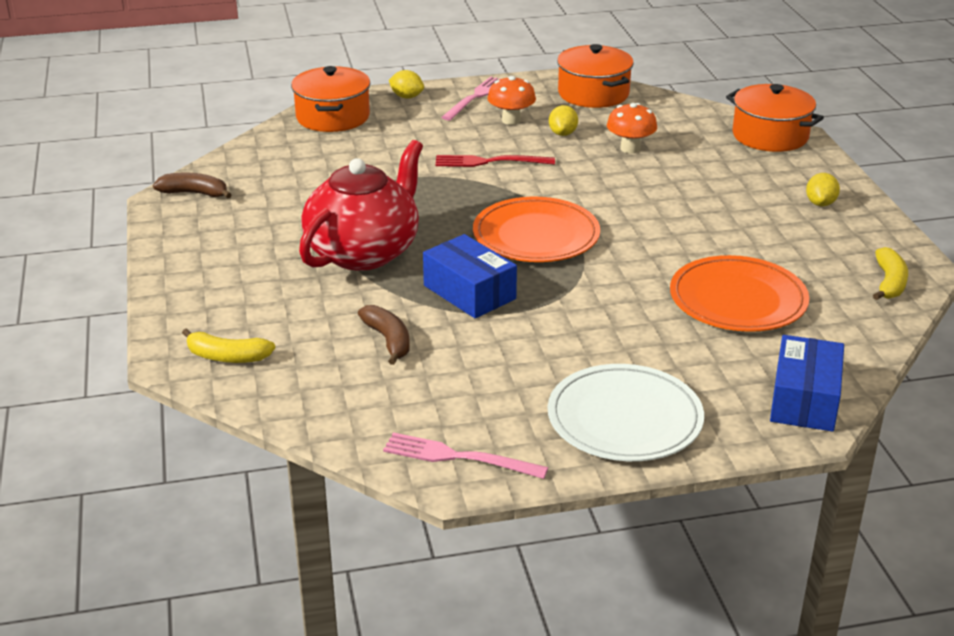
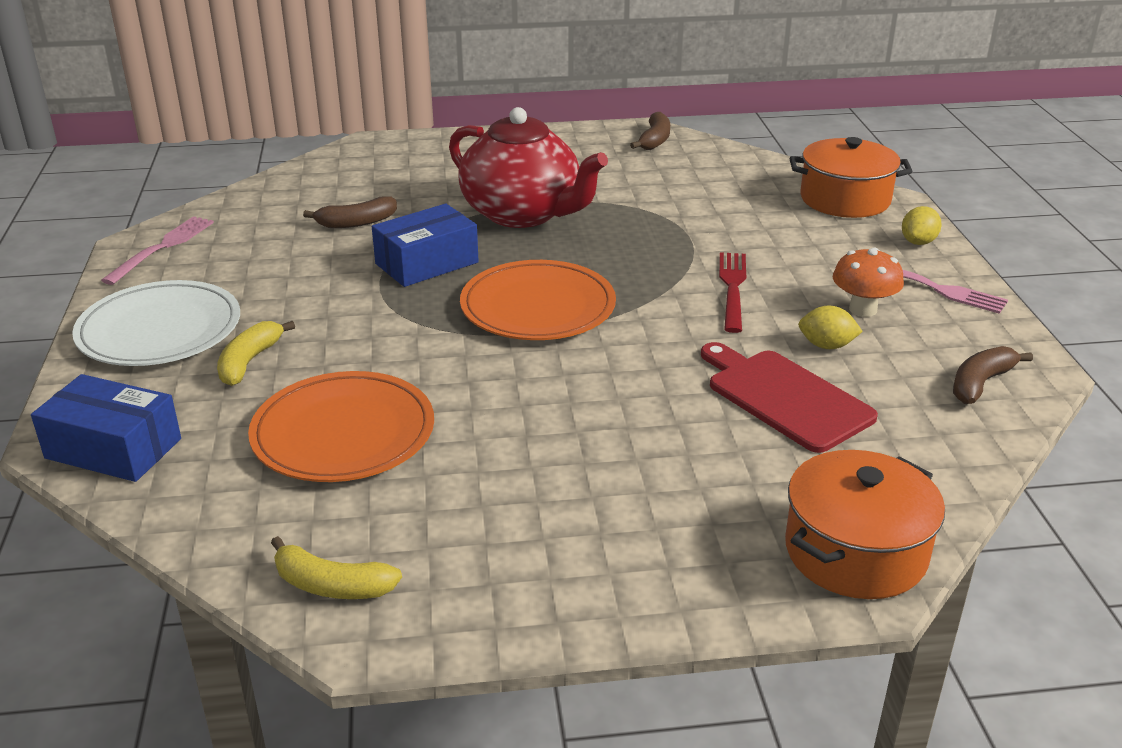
camera: 95 degrees right, 0 degrees up
yellow banana [182,328,275,363] -> yellow banana moved to [217,321,295,386]
orange pot [557,44,634,108] -> brown banana [953,346,1033,404]
orange mushroom [607,103,657,153] -> red cutting board [701,342,878,453]
yellow lemon [806,173,840,206] -> none

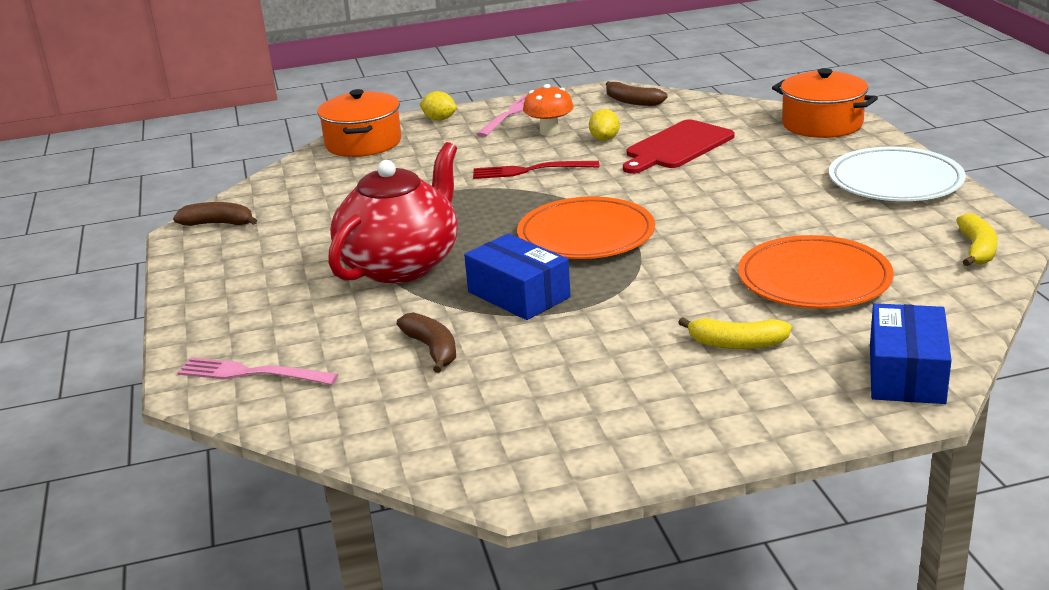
camera: 95 degrees left, 5 degrees down
white plate [72,280,240,366] -> white plate moved to [829,147,966,201]
pink fork [101,216,214,285] -> pink fork moved to [177,357,338,385]

